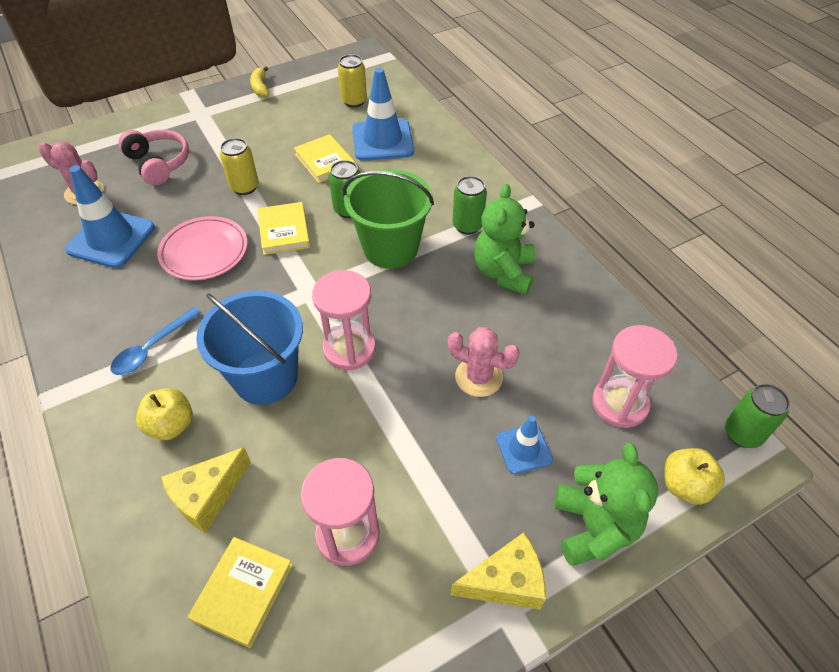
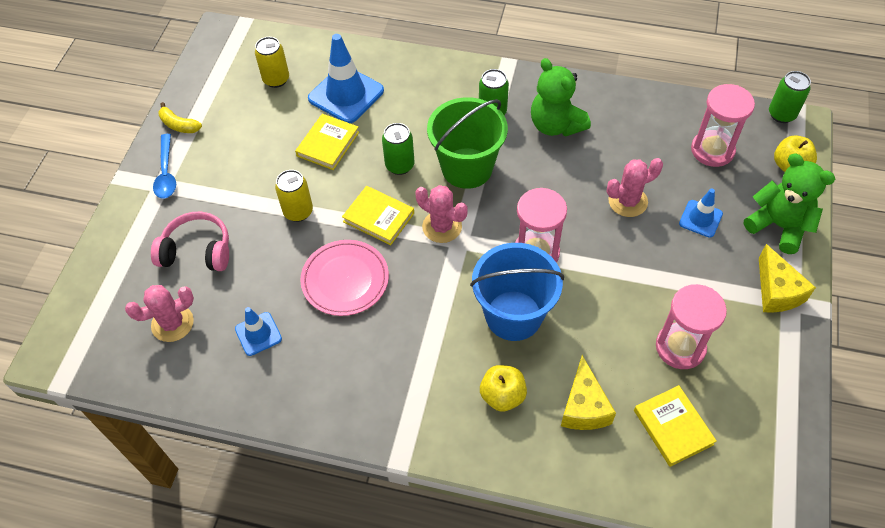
camera: 45 degrees left, 5 degrees up
blue traffic cone [65,165,155,268] -> blue traffic cone [235,307,282,356], size x0.55
blue spoon [111,307,201,375] -> blue spoon moved to [153,134,176,199]
yellow book [294,134,355,183] -> yellow book turned 75 degrees counterclockwise [295,114,359,170]
yellow cheese [451,532,546,610] -> yellow cheese turned 135 degrees clockwise [759,244,816,313]
none -> pink cactus [415,185,468,243]

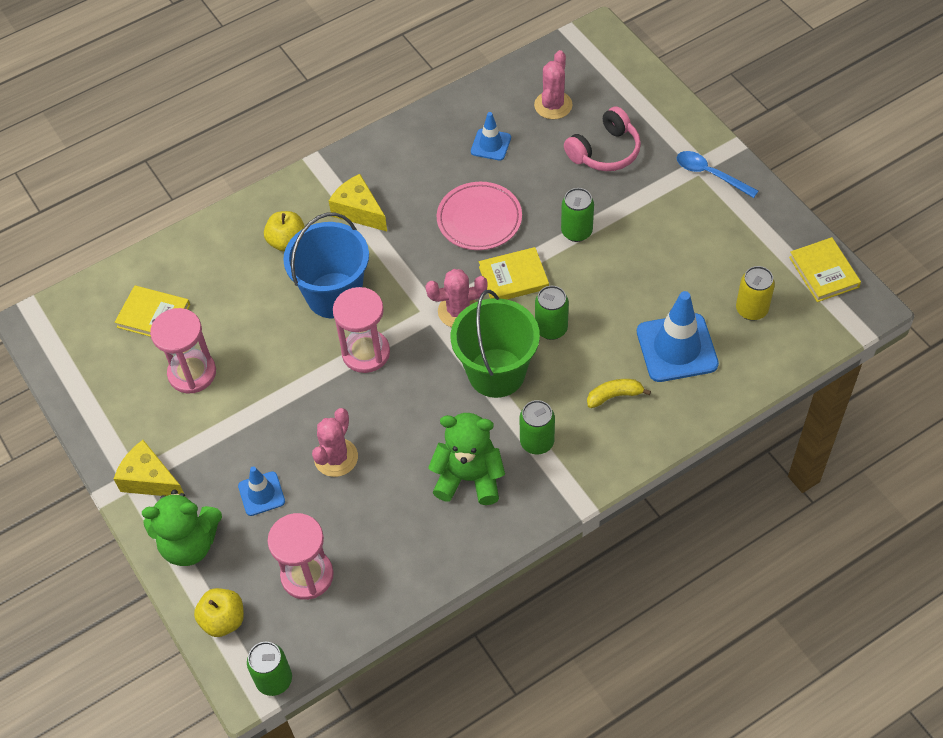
camera: 135 degrees right, 0 degrees up
yellow banana [159,102,202,133] -> yellow banana moved to [587,379,651,408]
yellow can [275,170,313,222] -> green can [561,188,594,242]
yellow book [295,114,359,170] -> yellow book moved to [789,237,861,302]
yellow cheese [561,355,616,430] -> yellow cheese moved to [329,174,387,231]

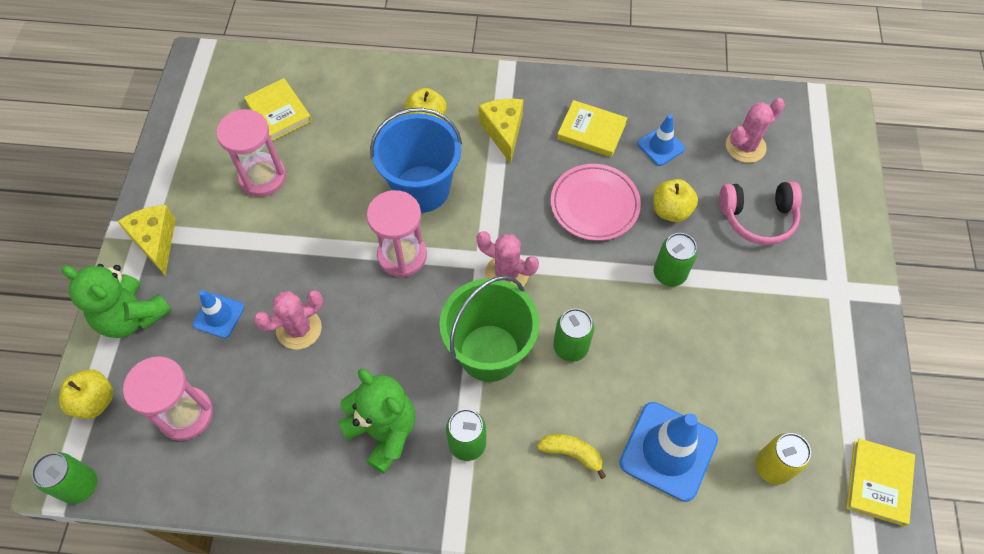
camera: 35 degrees right, 5 degrees up
yellow book [479,247,549,299] -> yellow book moved to [557,100,627,157]
blue spoon [677,151,758,198] -> none
none -> yellow apple [653,179,698,222]

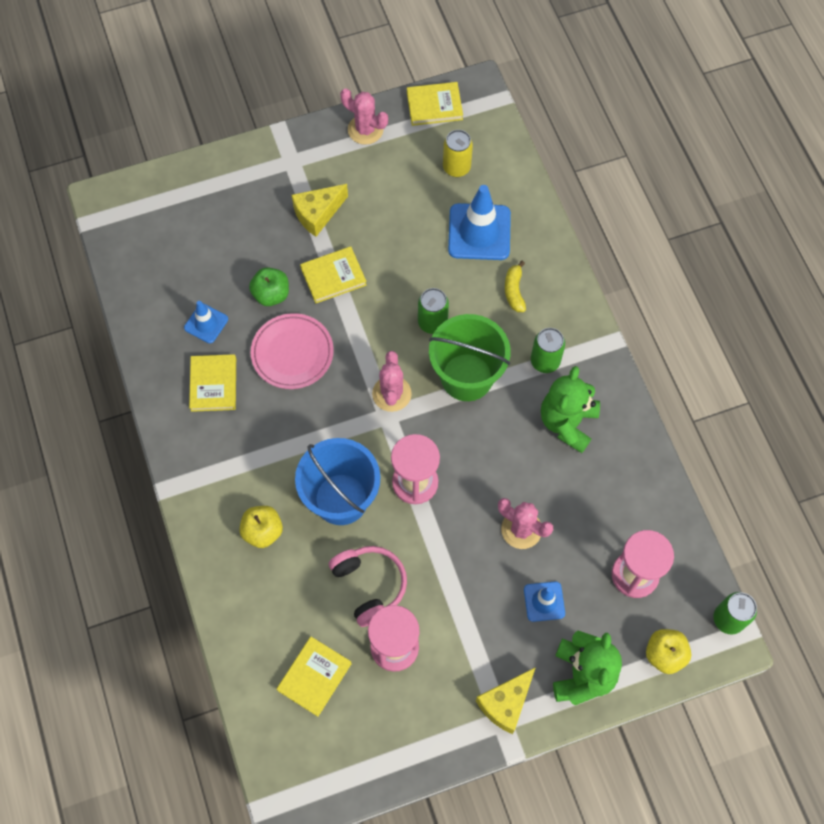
camera: 115 degrees left, 5 degrees up
yellow cheese [478,99,523,164] -> yellow cheese moved to [292,184,348,237]
yellow apple [653,179,698,222] -> green apple [249,267,289,306]
green can [654,233,697,287] -> yellow book [300,246,366,303]
pink headphones [719,182,802,245] -> pink headphones moved to [329,546,407,627]
pink cactus [726,98,785,163] -> pink cactus moved to [340,88,388,145]

